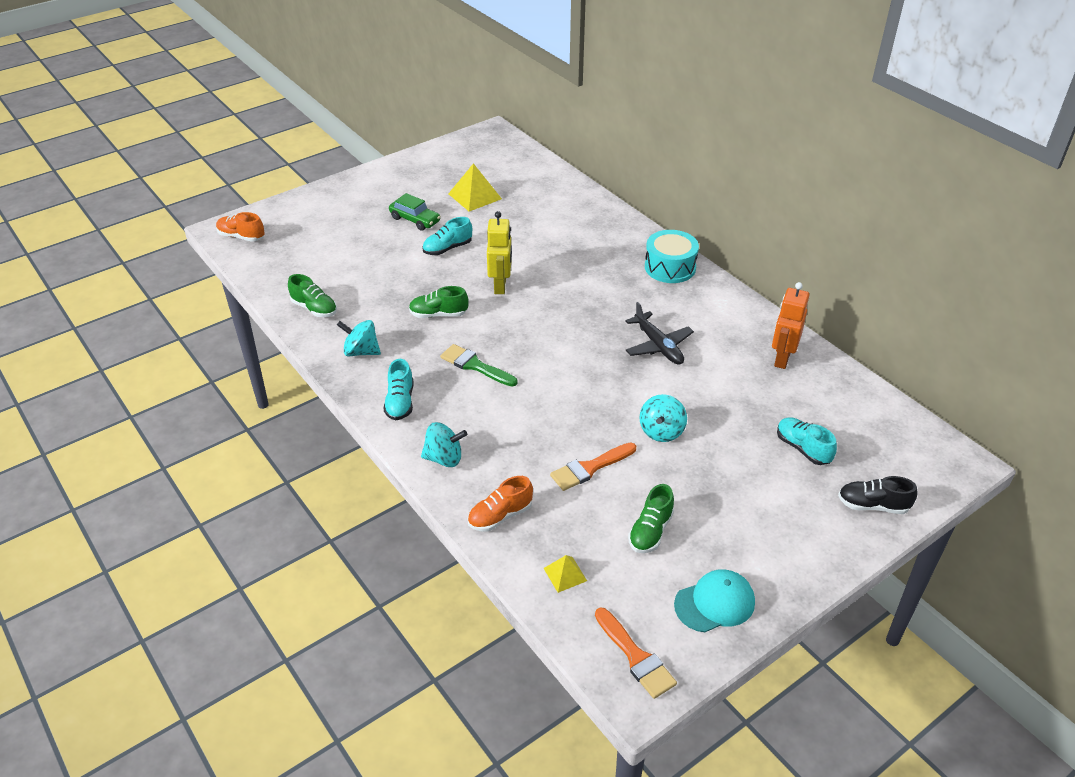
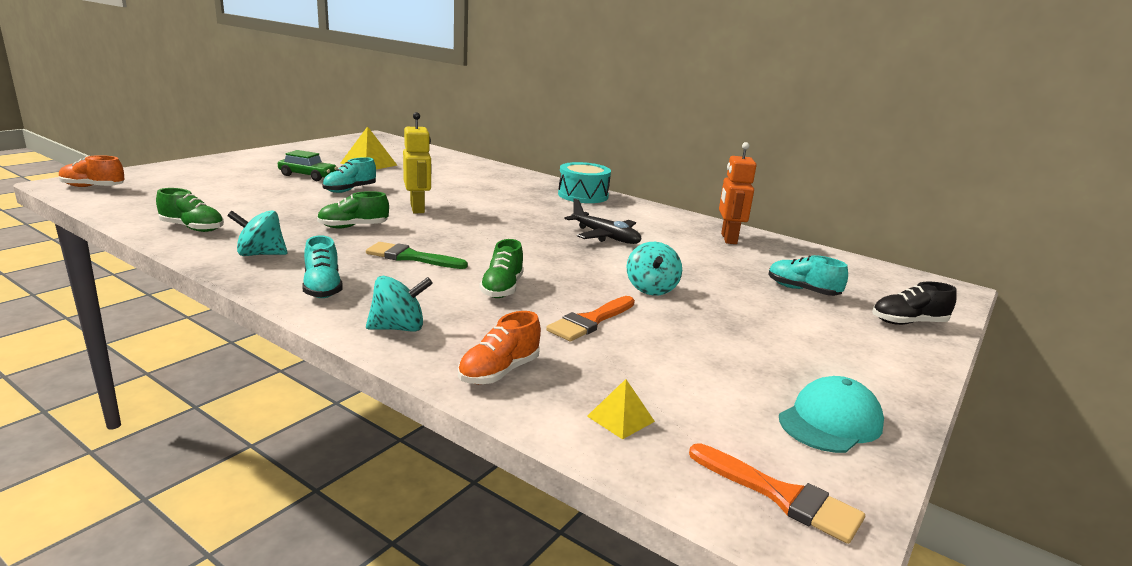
camera: 20 degrees left, 20 degrees down
green shoe [628,484,674,553] -> green shoe moved to [479,239,524,298]

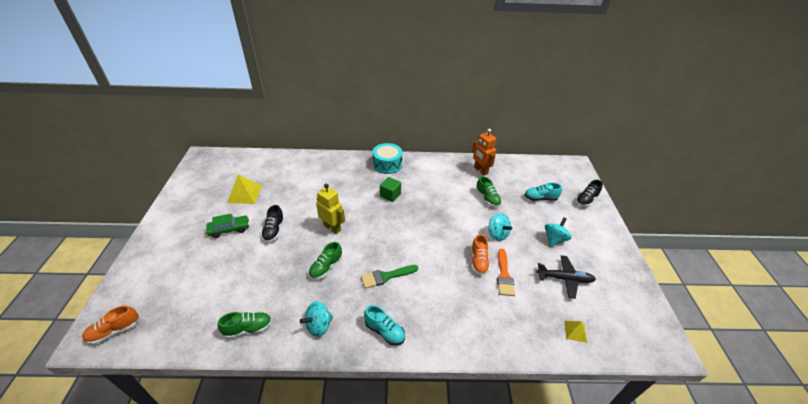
camera: 35 degrees left, 20 degrees up
turquoise shoe [322,157,376,193] -> black shoe [261,205,284,242]
turquoise spinning top [366,276,433,332] -> turquoise spinning top moved to [545,217,572,247]
orange shoe [458,311,541,384] -> orange shoe moved to [471,234,490,276]
green shoe [479,239,524,298] -> green shoe moved to [476,176,502,207]
black plane [564,198,641,244] -> black plane moved to [536,255,596,299]
orange brush [689,443,865,544] -> none
turquoise cap [779,376,884,453] -> none
none -> green cube [380,177,401,202]

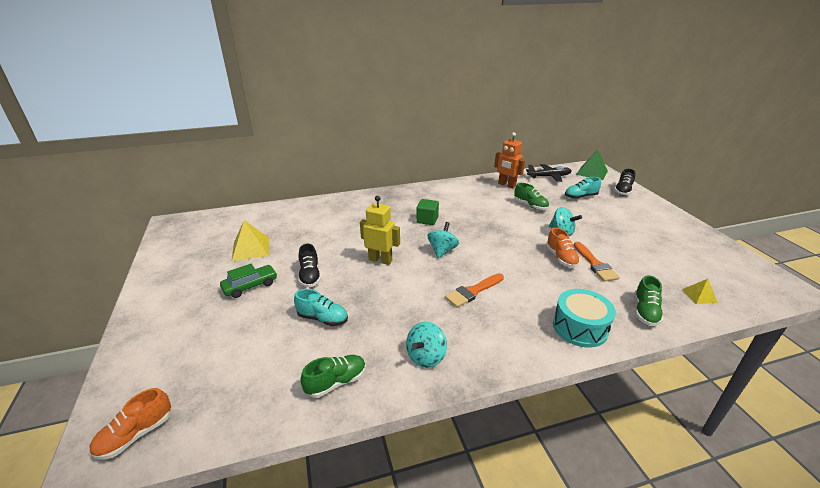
camera: 15 degrees left, 10 degrees down
green shoe [309,242,342,280] -> green shoe moved to [634,275,664,326]
green brush [361,265,418,289] -> orange brush [445,273,504,308]
turquoise shoe [364,305,405,345] -> turquoise shoe moved to [294,289,348,326]
turquoise drum [373,143,402,174] -> turquoise drum moved to [553,289,616,348]
black plane [536,255,596,299] -> black plane moved to [526,164,572,182]
turquoise spinning top [545,217,572,247] -> turquoise spinning top moved to [427,222,459,258]
none -> green pyramid [576,150,608,180]

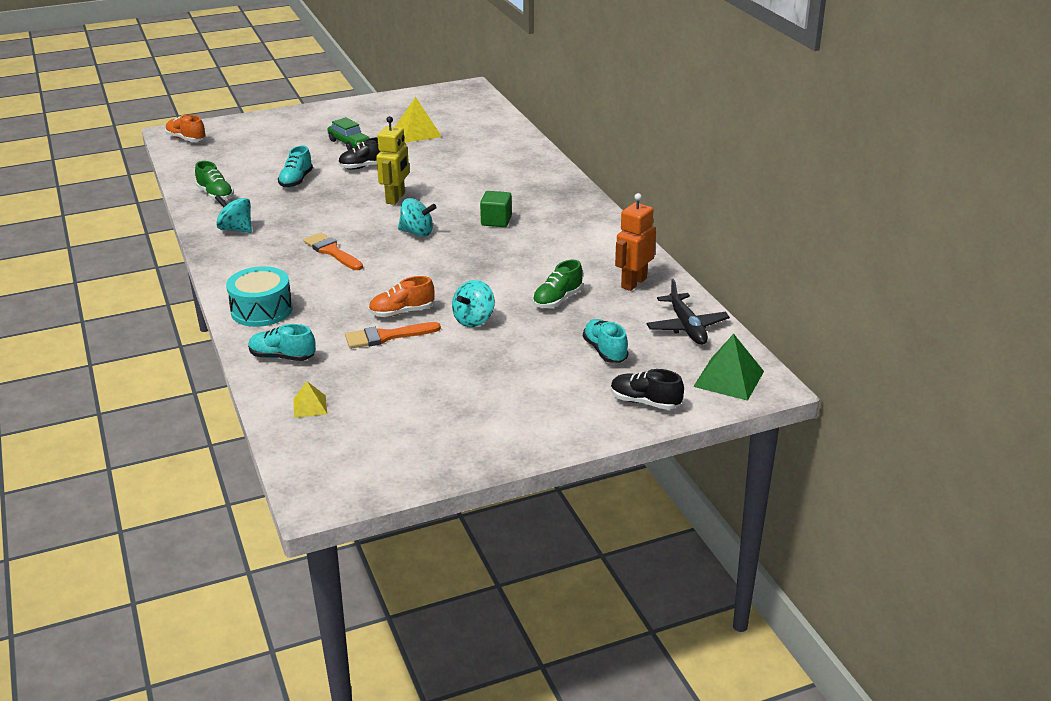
camera: 85 degrees right, 0 degrees up
green shoe [634,275,664,326] -> turquoise shoe [248,324,316,361]

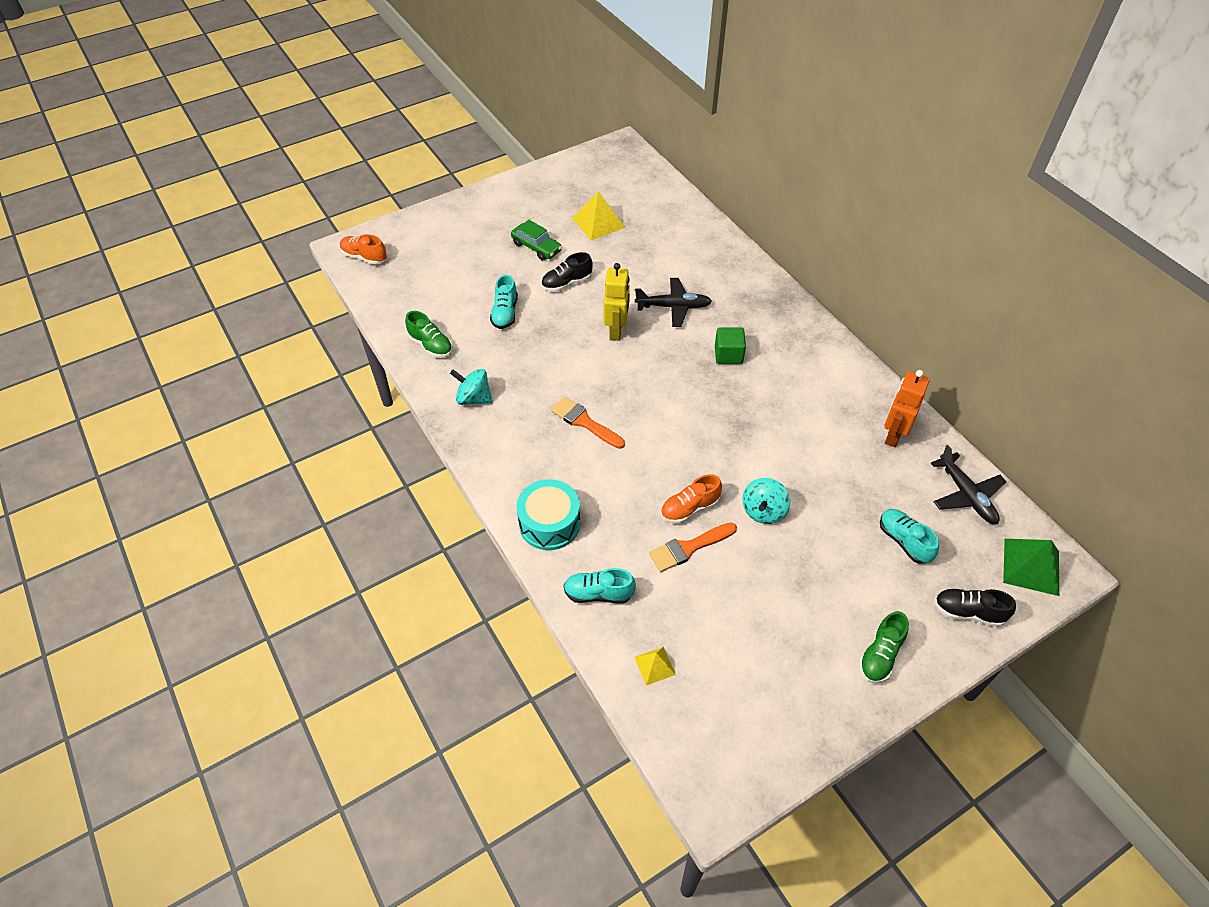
camera: 10 degrees left, 20 degrees up
turquoise spinning top [398,198,437,237] -> none
green shoe [533,260,583,308] -> green shoe moved to [859,611,909,683]
none -> black plane [635,278,712,327]

